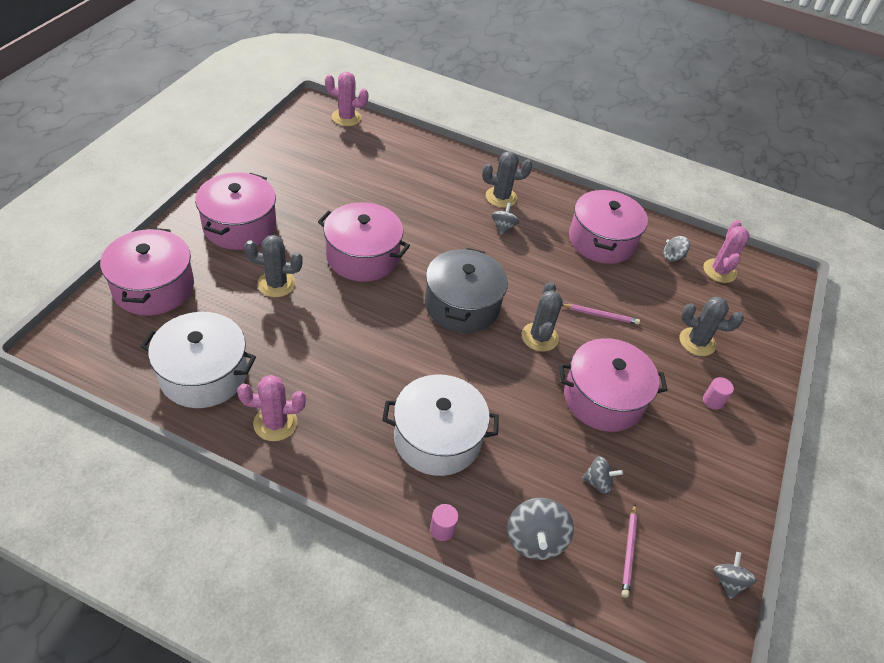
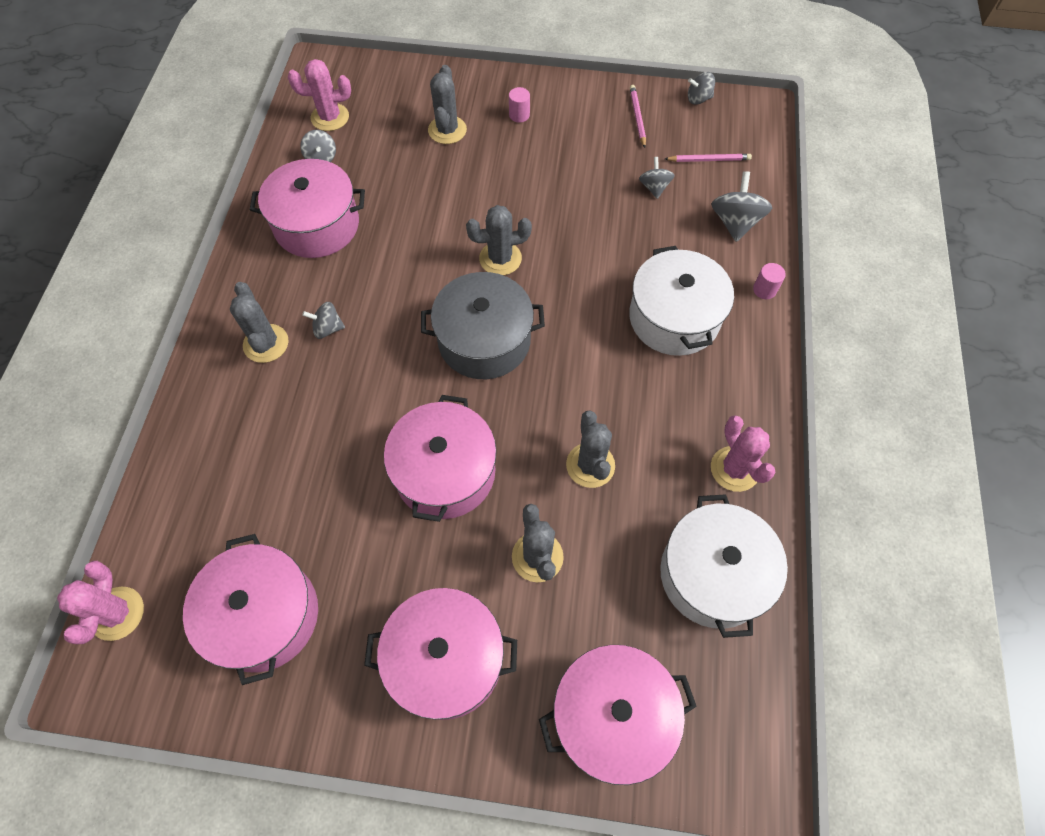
camera: 100 degrees left, 15 degrees up
grey spinning top [507,498,574,560] -> grey spinning top turned 75 degrees counterclockwise [711,171,772,242]
pink pot [559,338,668,432] -> pink pot moved to [183,534,318,685]
pink pencil [562,304,640,325] -> pink pencil moved to [630,85,646,148]
none -> grey cactus [566,411,615,488]

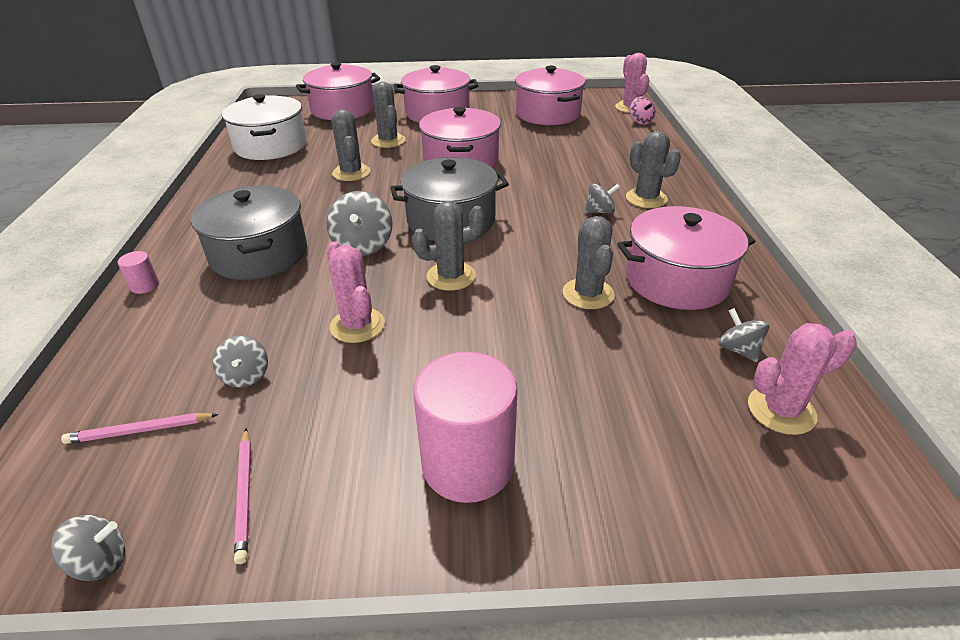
camera: 170 degrees right, 25 degrees down
grey cactus [428,65,467,144] -> grey cactus moved to [562,216,615,309]
pink cylinder [509,87,530,123] -> pink cylinder [413,352,518,503], size x2.42
white pot [629,246,734,356] -> grey pot [191,185,307,280]
grey spinning top [711,171,772,242] -> grey spinning top moved to [327,191,392,256]
pink cactus [711,415,776,492] -> pink cactus moved to [327,241,385,343]
none -> pink spinning top [630,97,655,125]

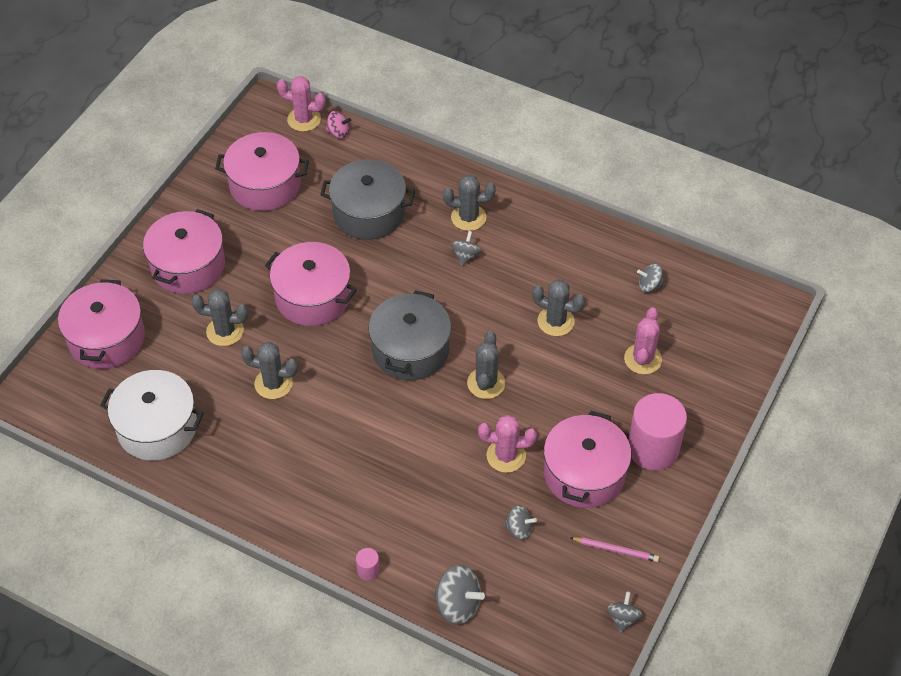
camera: 60 degrees left, 15 degrees up
pink pencil [61,413,218,444] -> none
grey pot [191,185,307,280] -> grey pot moved to [320,159,415,240]
grey spinning top [327,191,392,256] -> grey spinning top moved to [434,565,485,625]
pink pot [617,206,755,310] -> pink pot moved to [544,411,632,508]
pink cactus [748,323,857,435] -> pink cactus moved to [624,307,662,375]

